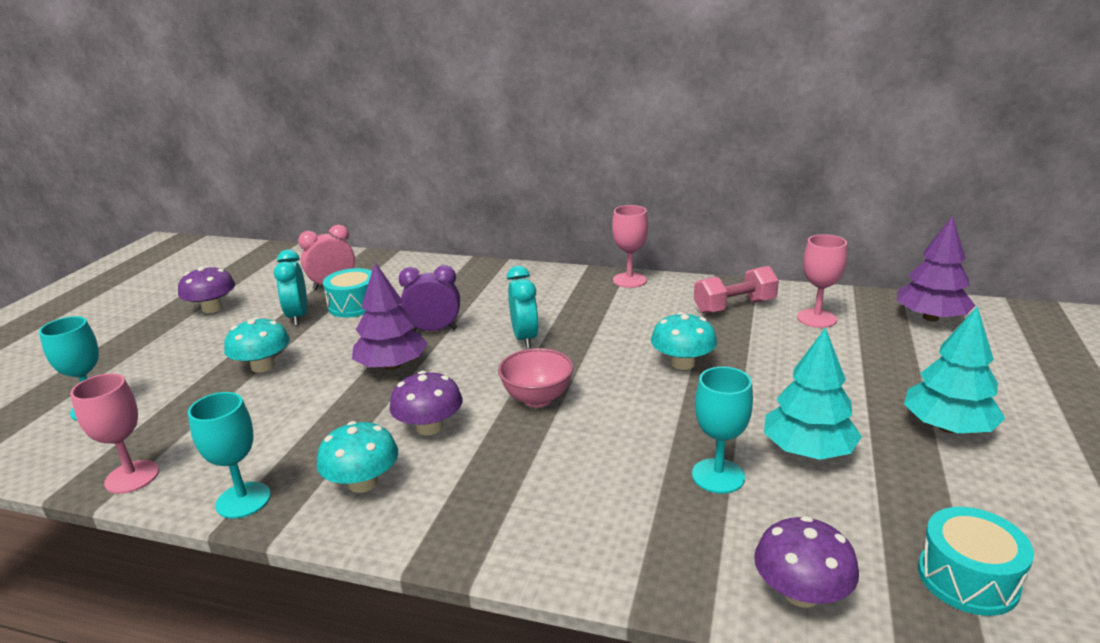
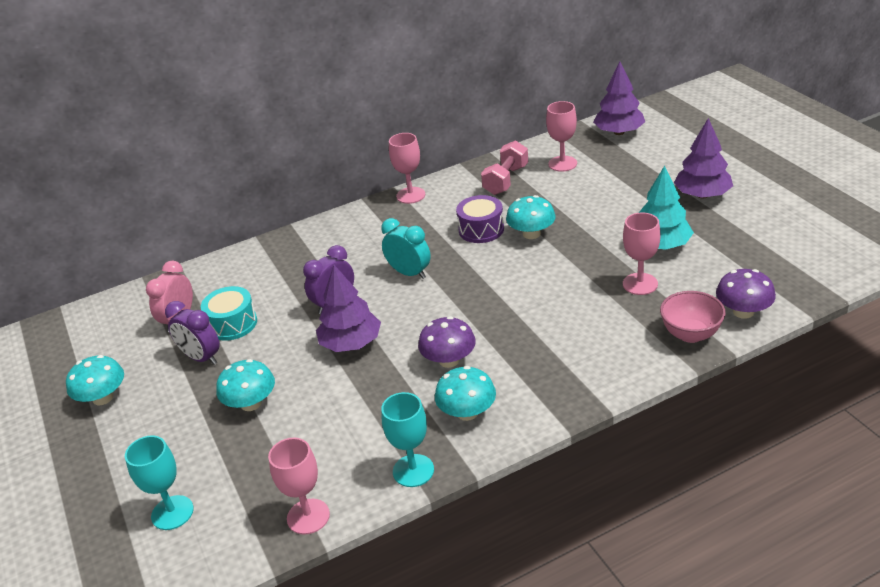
camera: 40 degrees left, 10 degrees up
purple mushroom [178,266,235,313] -> turquoise mushroom [66,355,124,405]
turquoise clock [274,250,307,326] -> purple clock [165,301,220,365]
pink bowl [498,348,574,407] -> pink bowl moved to [660,291,726,343]
turquoise goblet [692,367,753,494] -> pink goblet [623,212,660,295]
turquoise tree [904,306,1006,433] -> purple tree [674,118,733,198]
turquoise drum [918,507,1034,616] -> none
none -> purple drum [456,195,504,243]

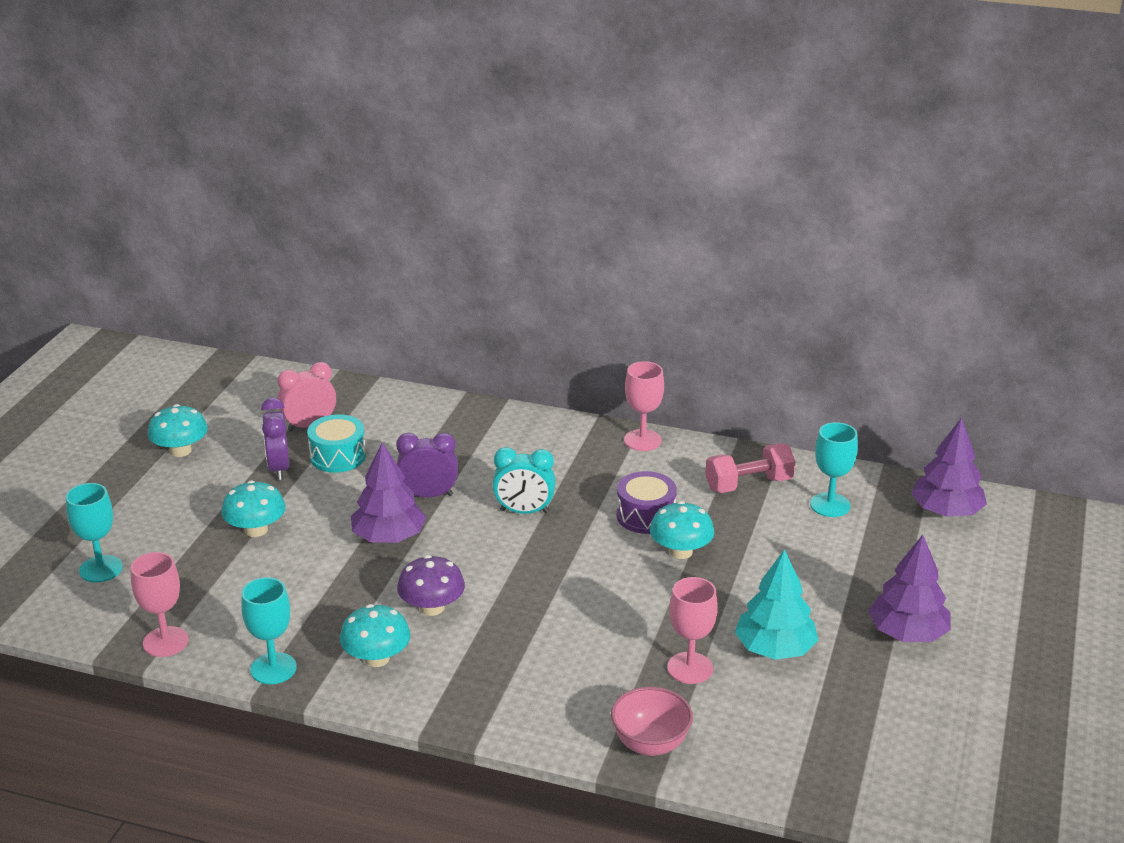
camera: 40 degrees right, 5 degrees down
turquoise clock [381,218,431,279] -> turquoise clock turned 105 degrees clockwise [493,447,556,514]
pink goblet [546,101,577,172] -> turquoise goblet [810,422,858,517]
purple mushroom [716,269,776,319] -> none

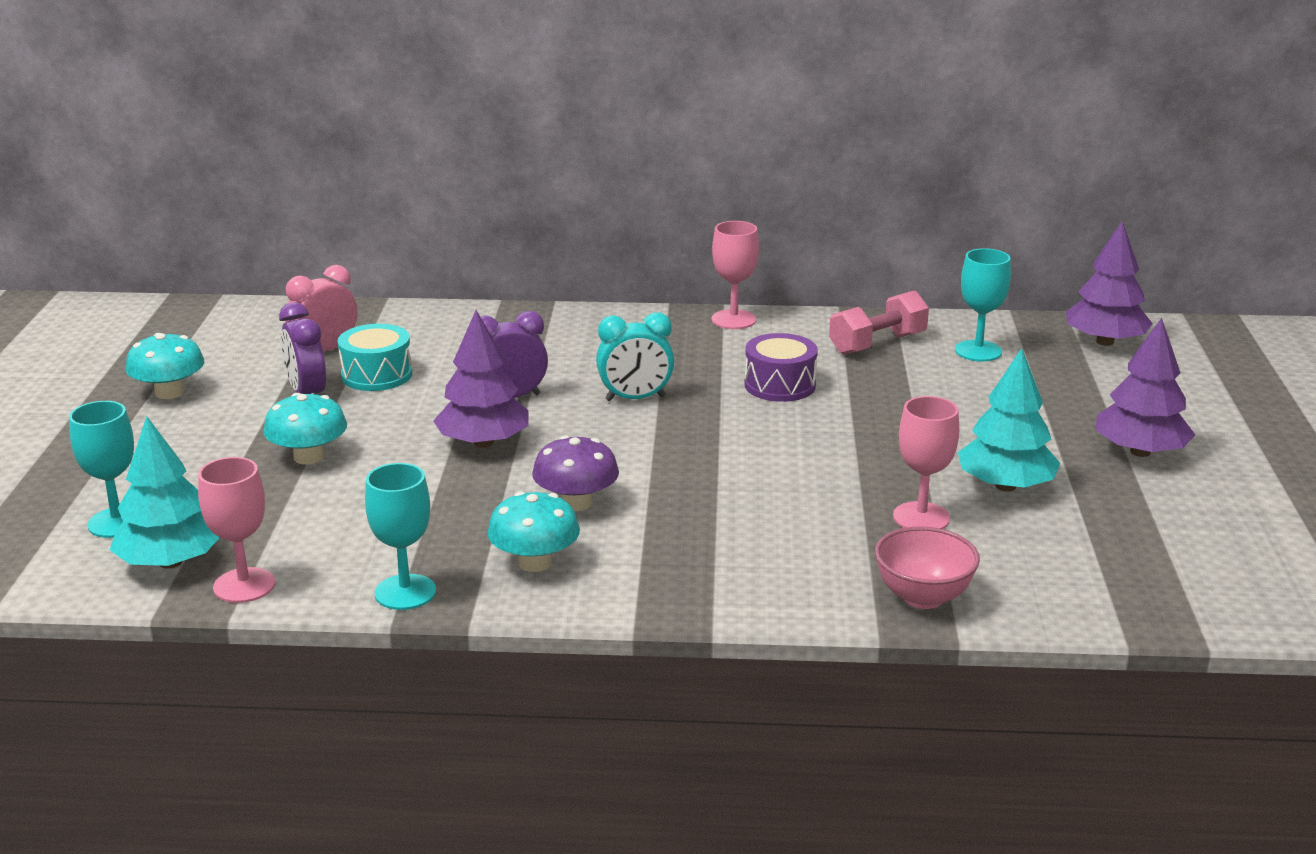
camera: 15 degrees left, 5 degrees down
turquoise mushroom [650,501,714,559] -> none
none -> turquoise tree [110,416,220,569]

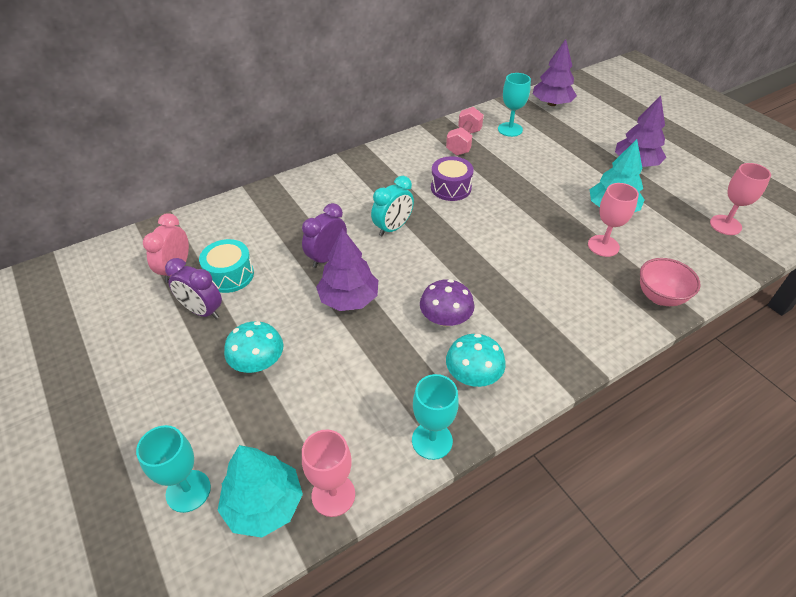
camera: 35 degrees left, 20 degrees up
turquoise mushroom [126,333,204,399] -> none
pink goblet [711,221,759,329] -> pink goblet moved to [710,163,771,235]

